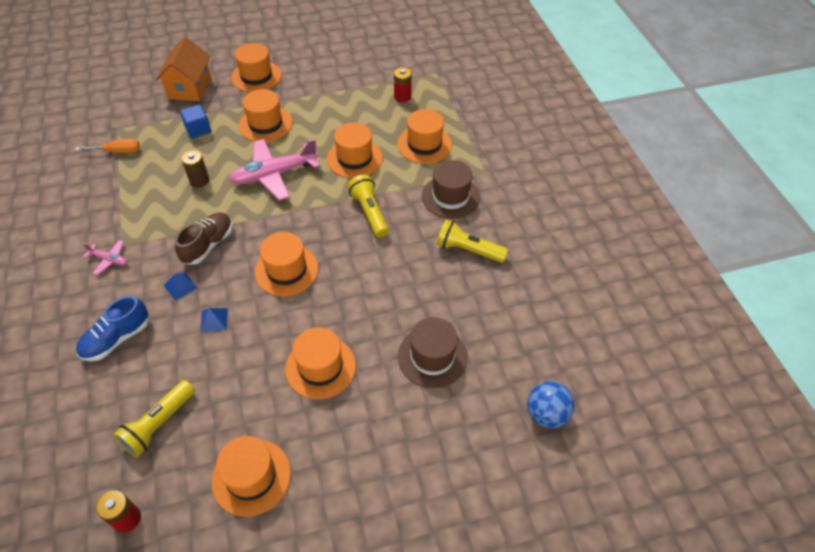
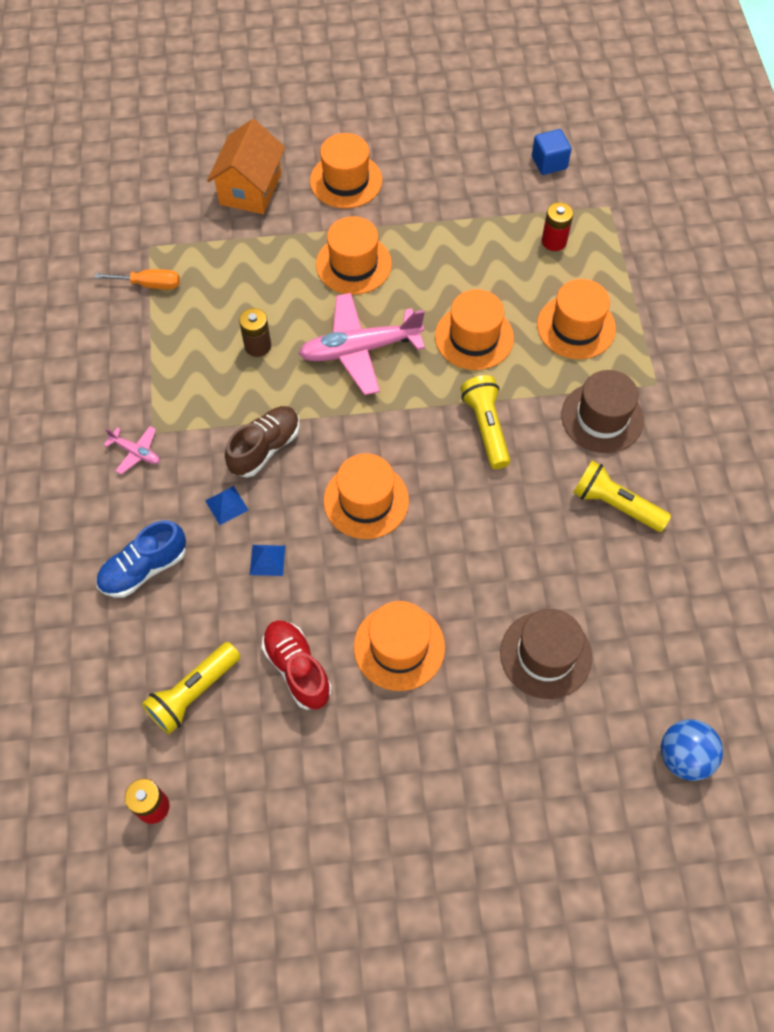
camera: 10 degrees right, 10 degrees up
blue cube [180,104,211,138] -> blue cube moved to [532,129,571,175]
orange hat [212,436,291,517] -> none
none -> red shoe [261,620,332,710]

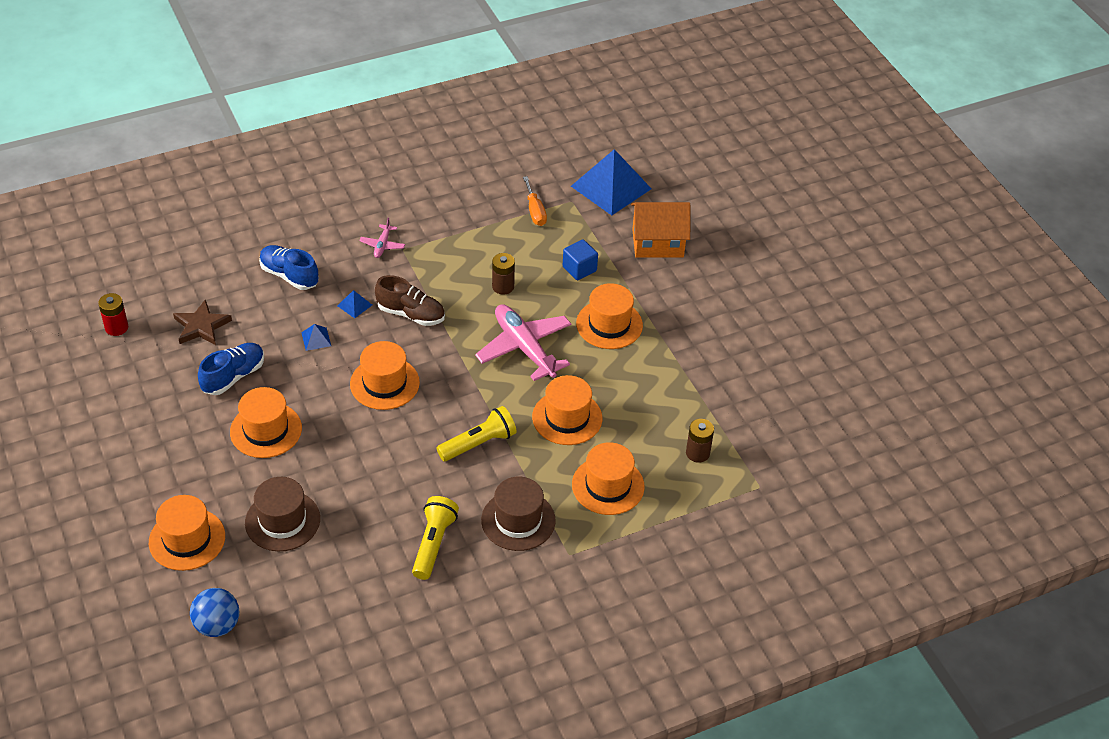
camera: 70 degrees right, 15 degrees down
yellow flashlight [142,642,240,734] -> brown star [173,300,232,345]
red shoe [261,620,332,710] -> blue shoe [198,343,264,395]
orange hat [310,133,382,208] -> orange hat moved to [149,495,225,571]
blue cube [532,129,571,175] -> blue cube moved to [563,240,598,280]
red battery [542,202,573,251] -> brown battery [686,419,714,463]
none -> blue pyramid [571,149,651,215]

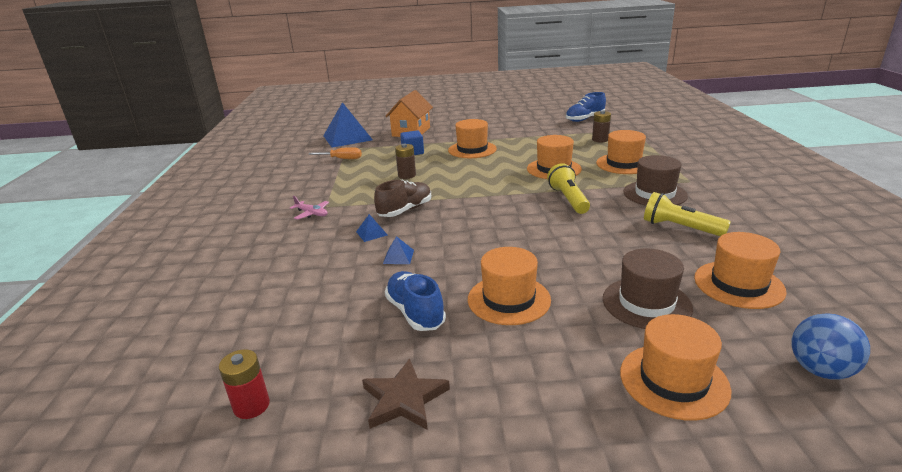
camera: 65 degrees left, 20 degrees down
brown star [173,300,232,345] -> brown star moved to [362,359,450,430]
blue shoe [259,245,319,290] -> blue shoe moved to [566,92,606,122]
orange hat [350,341,420,410] -> orange hat moved to [694,232,787,309]
pink plane [475,304,571,381] -> none

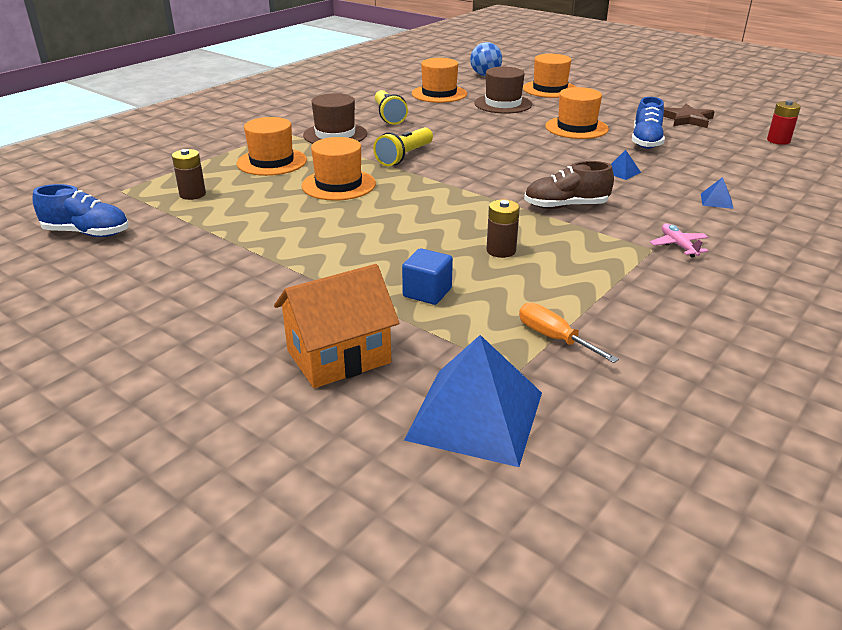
camera: 140 degrees left, 5 degrees up
blue pyramid [356,214,387,242] -> blue pyramid moved to [701,177,734,209]
orange hat [448,119,497,158] -> none

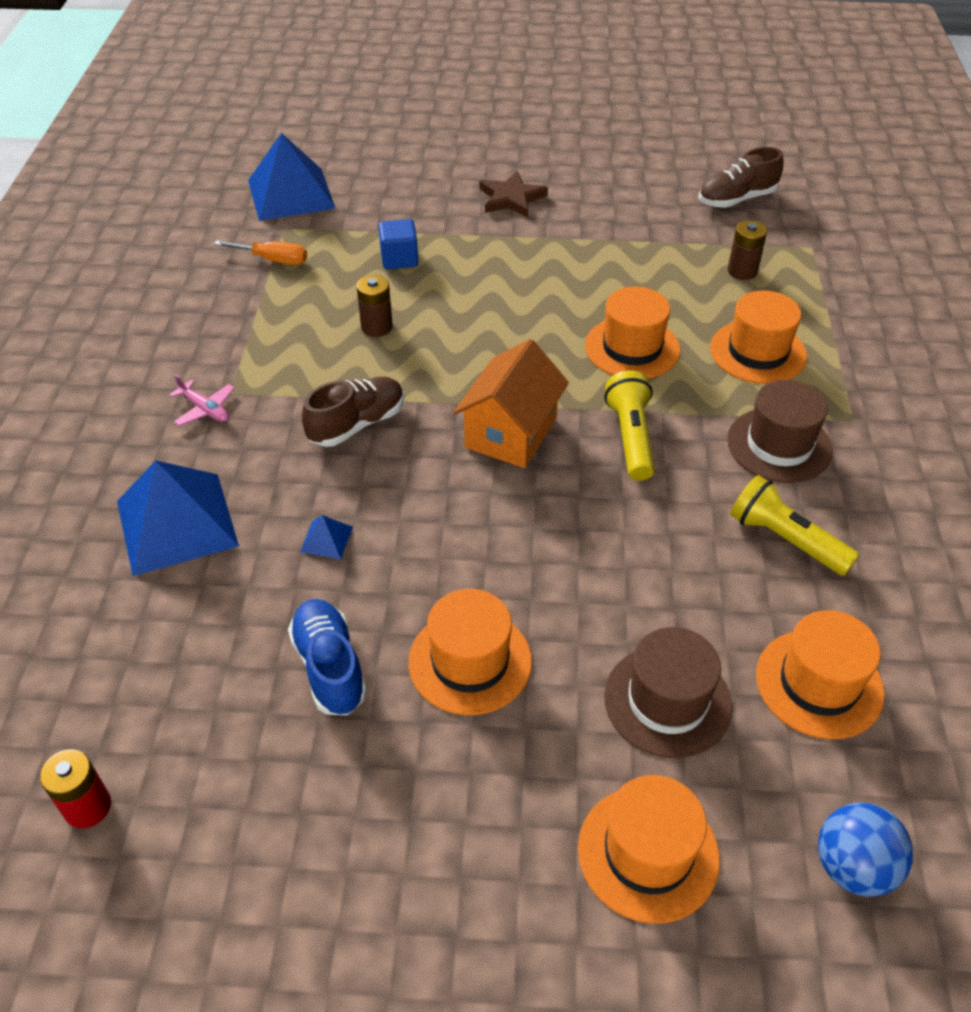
camera: 145 degrees right, 15 degrees up
blue shoe [33,184,129,237] -> brown shoe [699,147,783,208]
orange house [274,264,399,388] -> orange house moved to [454,339,569,468]
brown star [663,104,715,128] -> brown star moved to [480,171,548,217]
blue pyramid [701,177,734,209] -> blue pyramid [117,461,239,576], size x2.47

